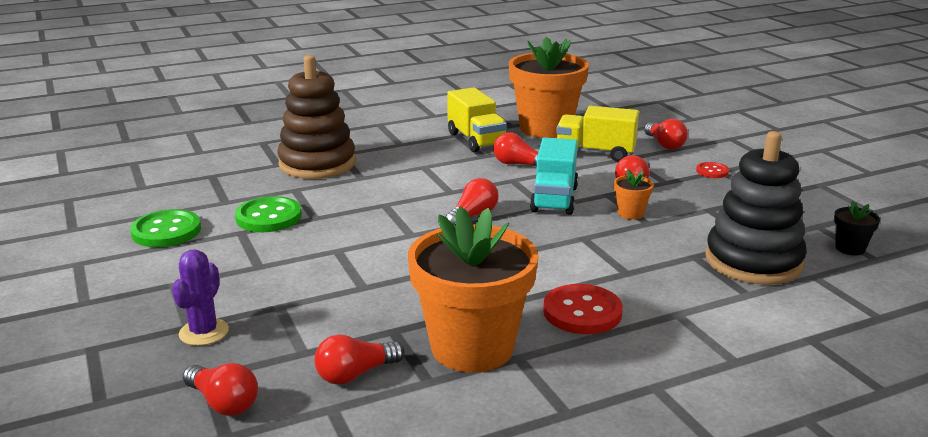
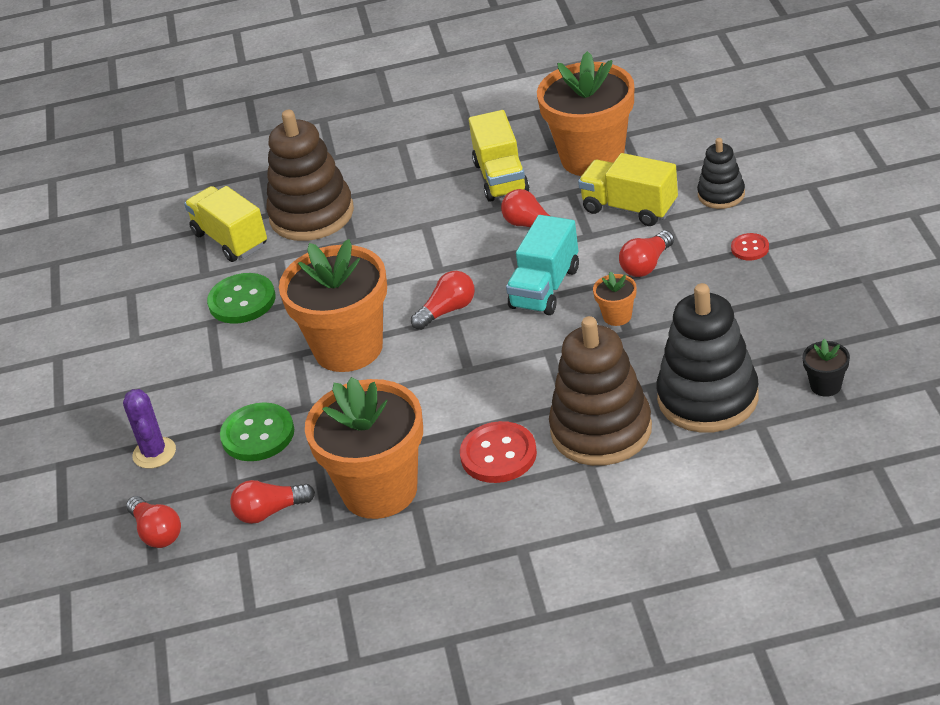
camera: 20 degrees right, 15 degrees up
green button [130,209,201,247] -> green button moved to [220,402,294,461]
purple cactus [172,249,229,346] -> purple cactus turned 45 degrees counterclockwise [123,389,176,469]
red light bulb [644,119,688,150] -> black stacking toy [697,138,745,209]
none -> yellow truck [184,186,267,262]
none -> orange flower pot [279,239,387,372]
none -> brown stacking toy [549,316,652,466]

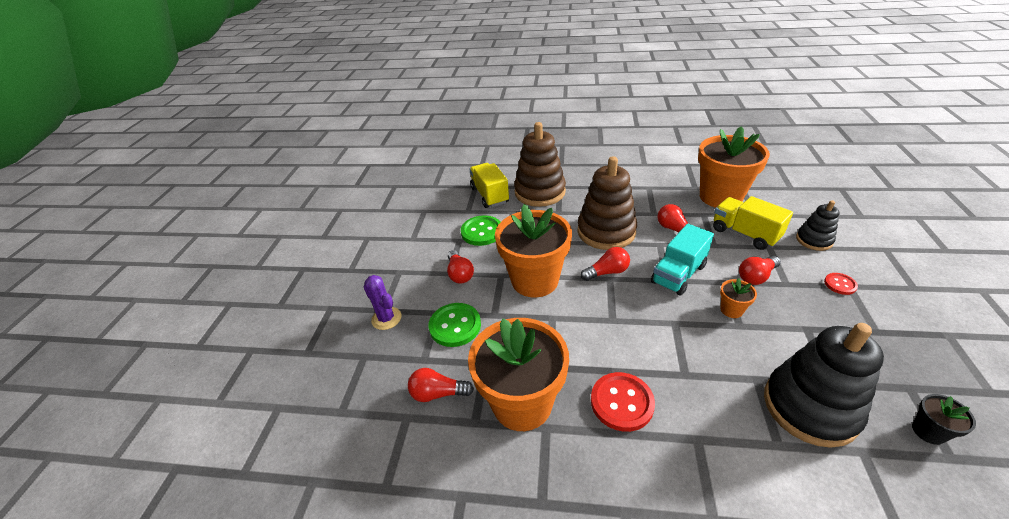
camera: 15 degrees right, 0 degrees up
purple cactus [123,389,176,469] -> purple cactus turned 45 degrees counterclockwise [363,275,401,330]
red light bulb [126,496,181,548] -> red light bulb moved to [447,250,474,284]
yellow truck [469,110,529,202] -> none
brown stacking toy [549,316,652,466] -> brown stacking toy moved to [577,156,637,250]

